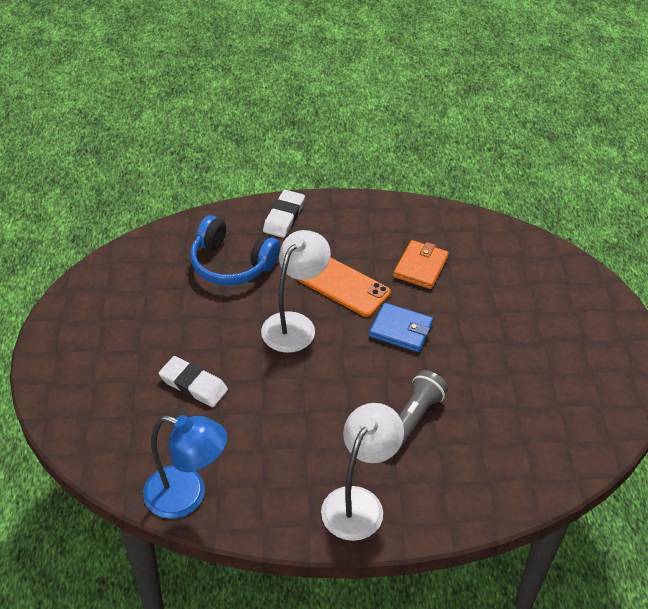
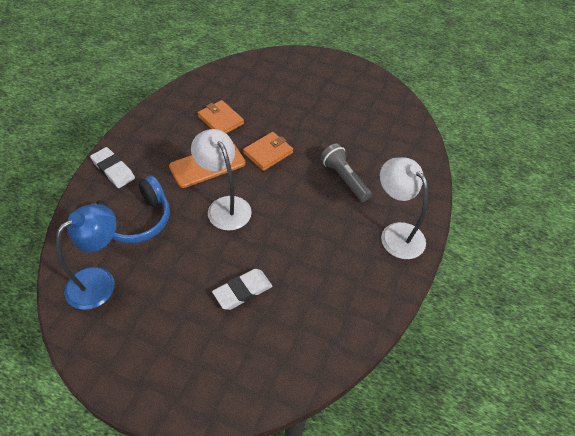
camera: 65 degrees left, 5 degrees up
blue lamp [143,415,227,519] -> blue lamp moved to [56,204,117,310]
blue wallet [369,303,433,352] -> orange wallet [243,132,293,171]

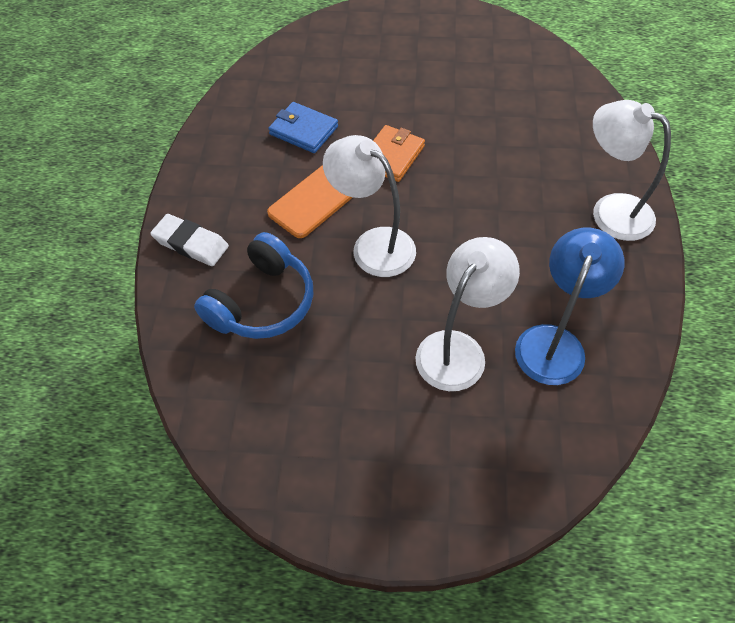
camera: 15 degrees left, 5 degrees up
blue lamp [56,204,117,310] -> blue lamp moved to [515,228,624,385]
orange wallet [198,100,244,133] -> blue wallet [268,102,338,153]
white eraser [212,269,272,310] -> white lamp [415,237,520,391]
grey flashlight [320,143,372,202] -> none

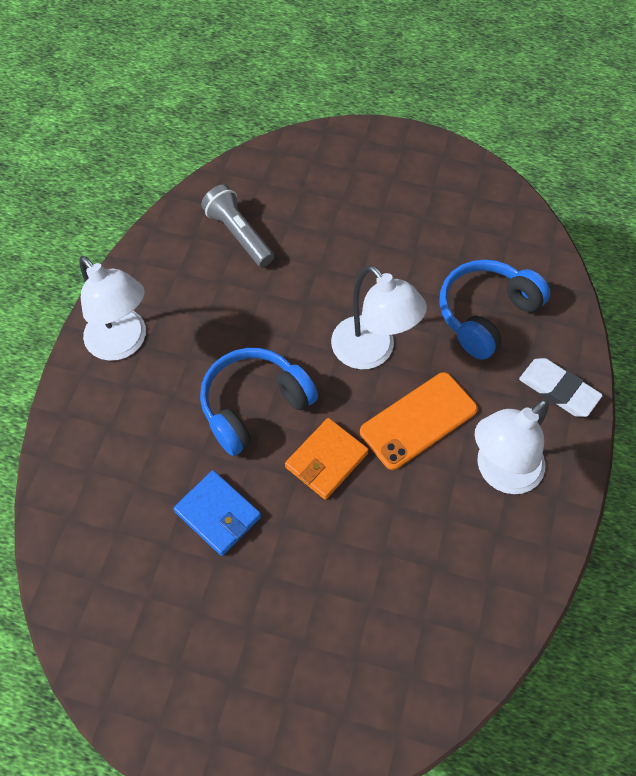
camera: 170 degrees left, 5 degrees up
blue wallet [268,102,338,153] -> blue wallet moved to [173,470,261,556]
white lamp [415,237,520,391] -> white lamp moved to [475,399,549,494]
blue lamp [515,228,624,385] -> grey flashlight [201,185,274,267]
none -> blue headphones [200,348,318,456]

